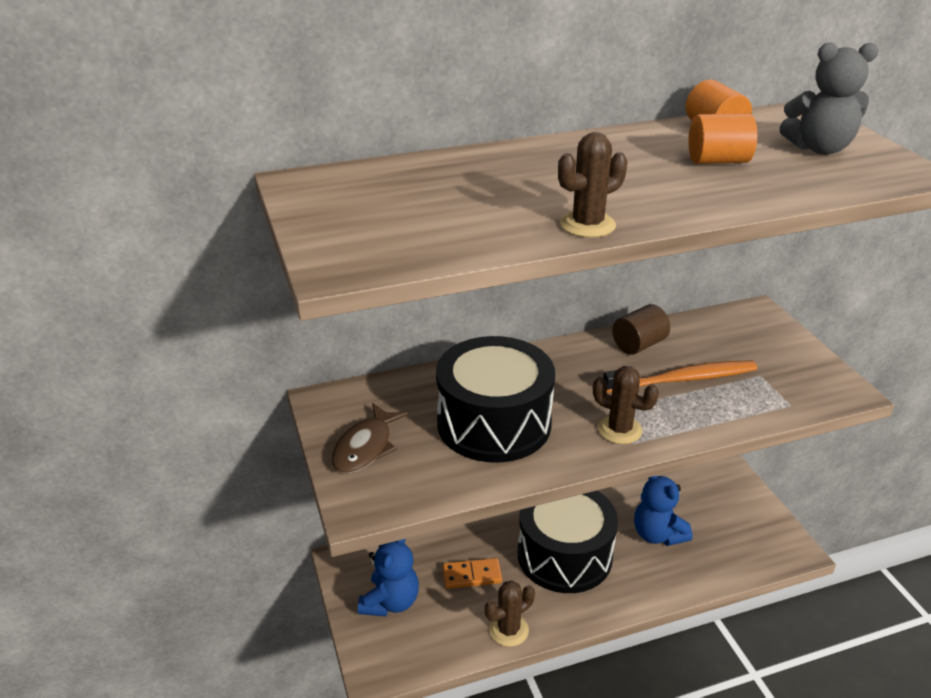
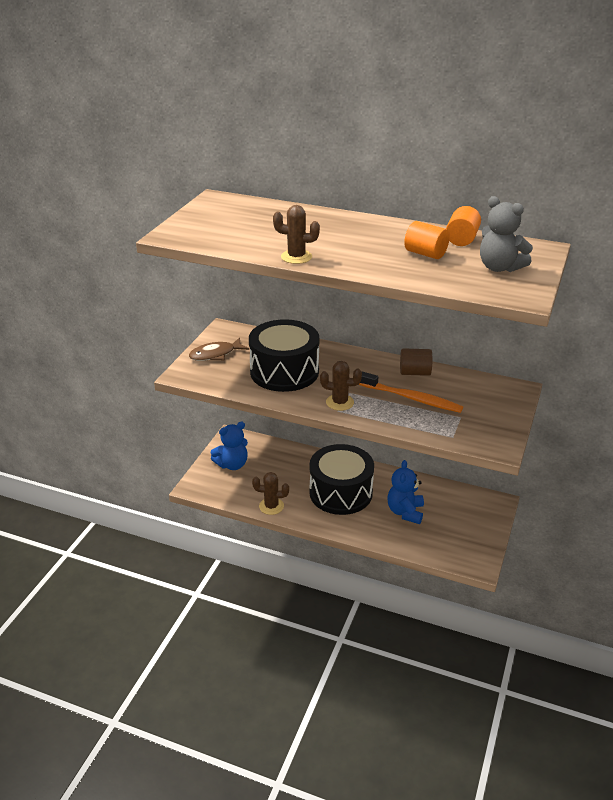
camera: 40 degrees right, 0 degrees up
orange domino [443,558,502,589] -> none
brown cactus [593,366,659,444] -> brown cactus turned 60 degrees counterclockwise [320,361,362,411]

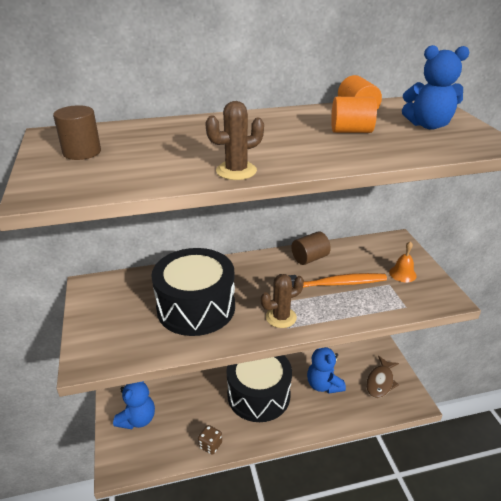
camera: 35 degrees left, 0 degrees up
brown fish [189,337,249,361] -> brown fish moved to [366,356,399,398]
brown cactus [252,472,289,515] -> brown dice [198,425,222,455]
grey teddy bear [480,196,533,272] -> blue teddy bear [402,45,469,130]
none -> brown cylinder [53,105,101,160]
none -> orange bell [389,241,417,282]

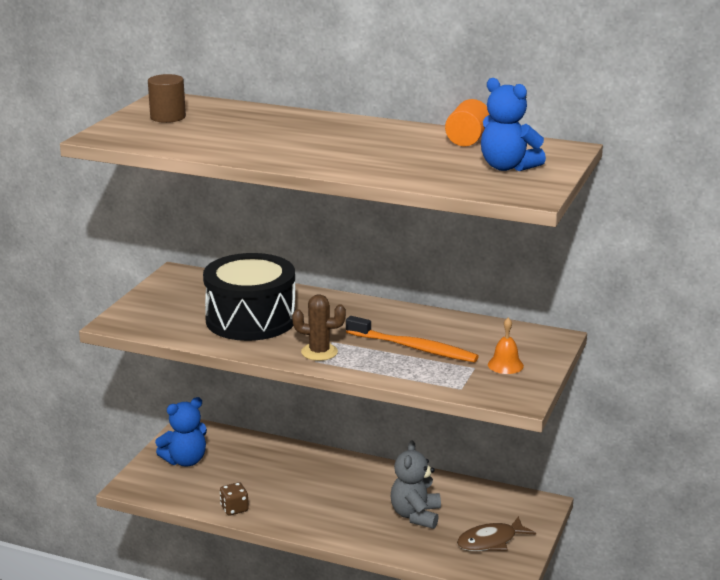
camera: 35 degrees right, 10 degrees down
brown cactus [205,101,264,180] -> none
black drum [226,355,292,422] -> none
brown cylinder [291,231,331,265] -> none
blue teddy bear [307,347,346,394] -> grey teddy bear [391,440,441,529]
orange cylinder [331,97,377,133] -> none

